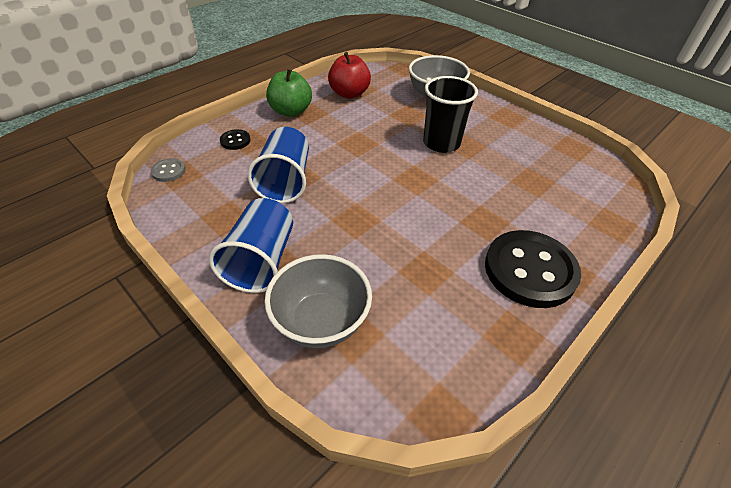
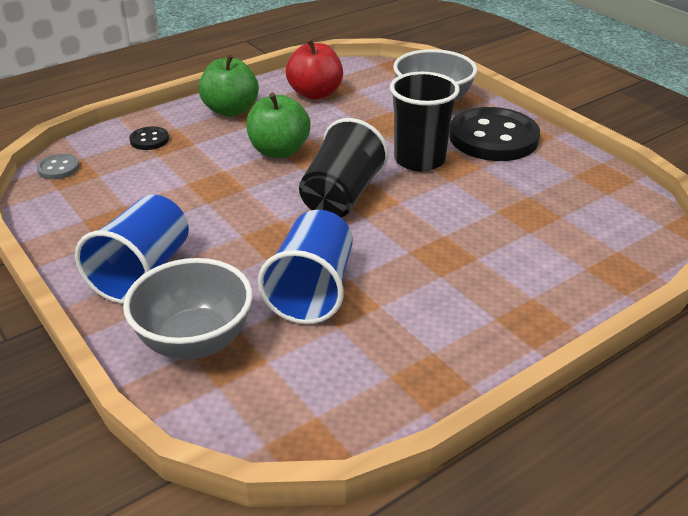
camera: 10 degrees right, 10 degrees down
blue cup [248,127,309,203] -> blue cup moved to [258,210,353,324]
black button [485,230,581,308] -> black button moved to [449,107,540,161]
none -> green apple [246,93,311,158]
none -> black cup [299,118,388,217]

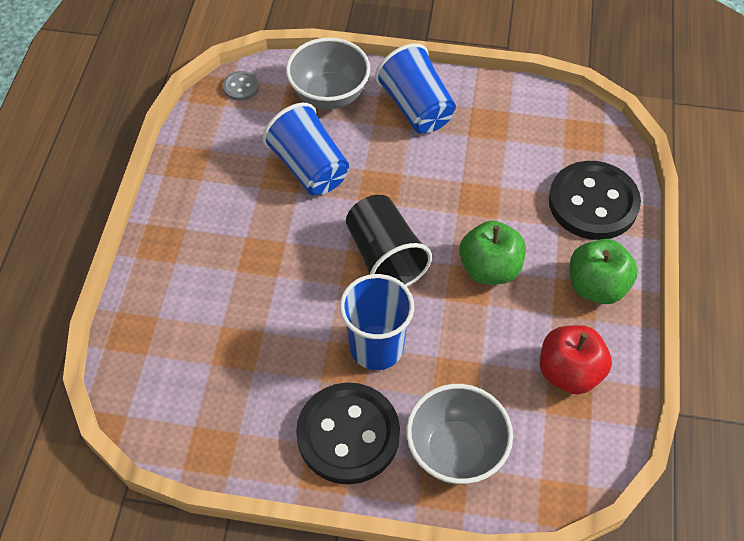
camera: 135 degrees right, 20 degrees up
grey button [36,154,80,180] -> grey button moved to [223,71,259,101]
black button [129,126,169,150] -> black button [549,161,641,240], size x2.31
black cup [390,72,460,172] -> blue cup [340,274,414,370]

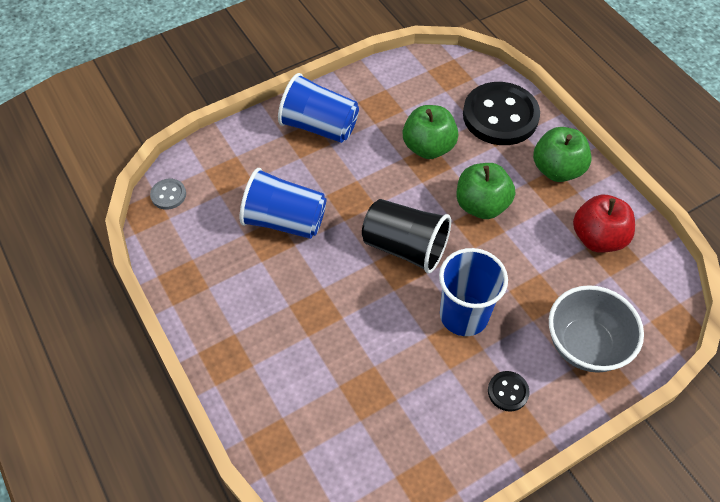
camera: 40 degrees left, 0 degrees up
grey bowl [286,38,370,109] -> none
black button [296,383,400,484] -> black button [488,371,530,411], size x0.43
none -> green apple [403,105,458,159]

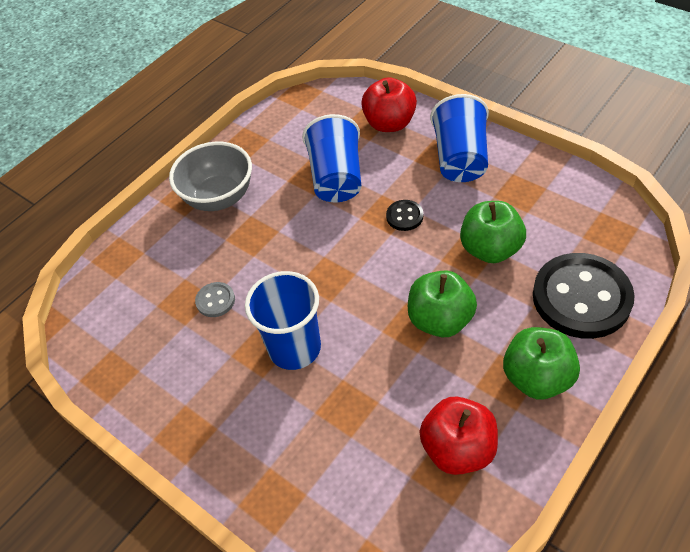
camera: 75 degrees right, 5 degrees down
grey button [150,179,186,210] -> grey button moved to [195,282,235,317]
black cup [362,199,451,274] -> none
black button [488,371,530,411] -> black button moved to [386,200,423,231]
grey bowl [549,285,644,373] -> grey bowl moved to [169,142,252,211]
none -> red apple [361,77,417,132]

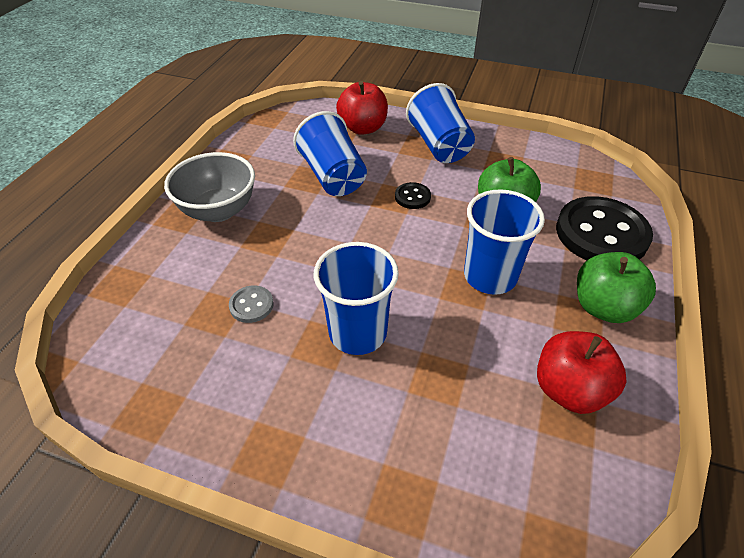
camera: 25 degrees left, 5 degrees down
green apple [408,271,477,337] -> blue cup [464,189,545,295]

